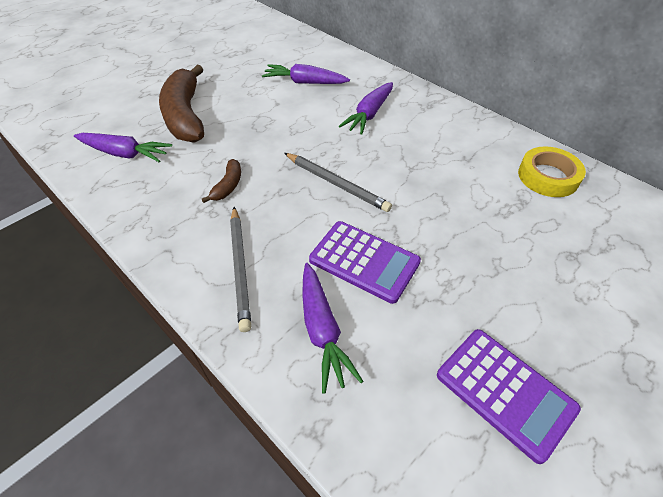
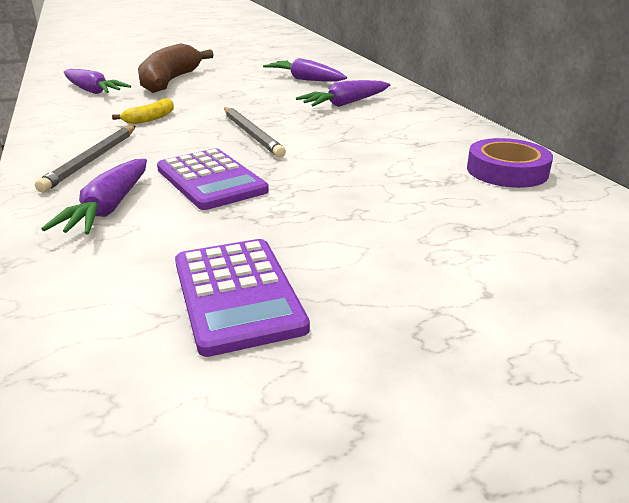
camera: 25 degrees right, 20 degrees down
brown banana [202,159,241,203] -> yellow banana [112,98,174,124]
yellow tape [518,147,586,197] -> purple tape [467,138,553,188]

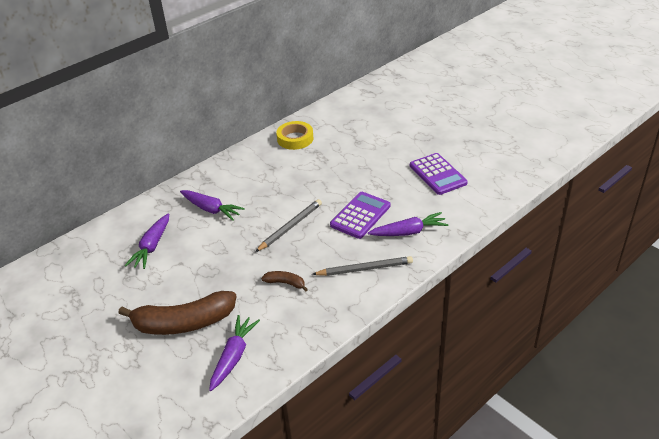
camera: 110 degrees left, 10 degrees up
yellow banana [112,98,174,124] -> brown banana [261,271,308,292]
purple calculator [175,239,310,357] -> purple calculator turned 105 degrees clockwise [410,153,468,195]
purple tape [467,138,553,188] -> yellow tape [276,121,313,150]

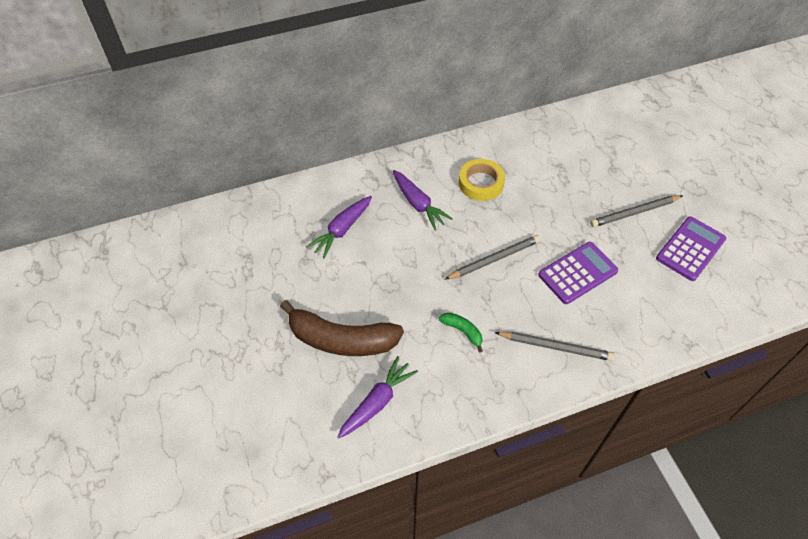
camera: 20 degrees right, 15 degrees up
brown banana [261,271,308,292] -> green banana [439,313,483,353]
yellow tape [276,121,313,150] -> yellow tape moved to [459,159,505,201]
purple carrot [368,212,448,236] -> none
purple calculator [410,153,468,195] -> purple calculator turned 135 degrees counterclockwise [656,216,726,281]
none -> grey pencil [590,195,683,227]

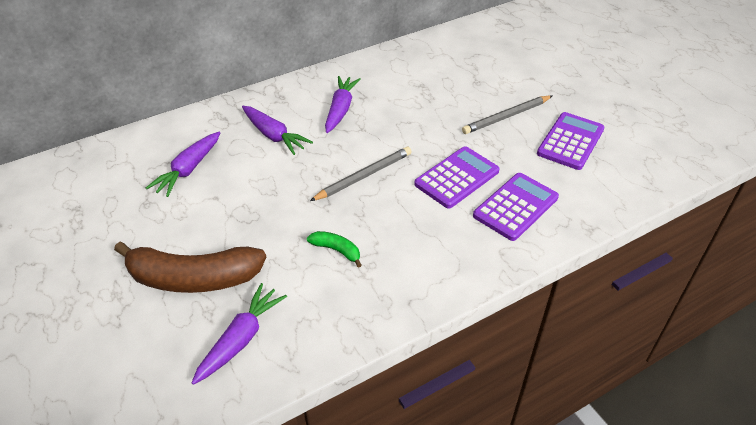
camera: 10 degrees left, 10 degrees down
yellow tape [459,159,505,201] -> purple carrot [325,76,361,133]
grey pencil [494,332,615,361] -> none
none -> purple calculator [473,173,559,241]

